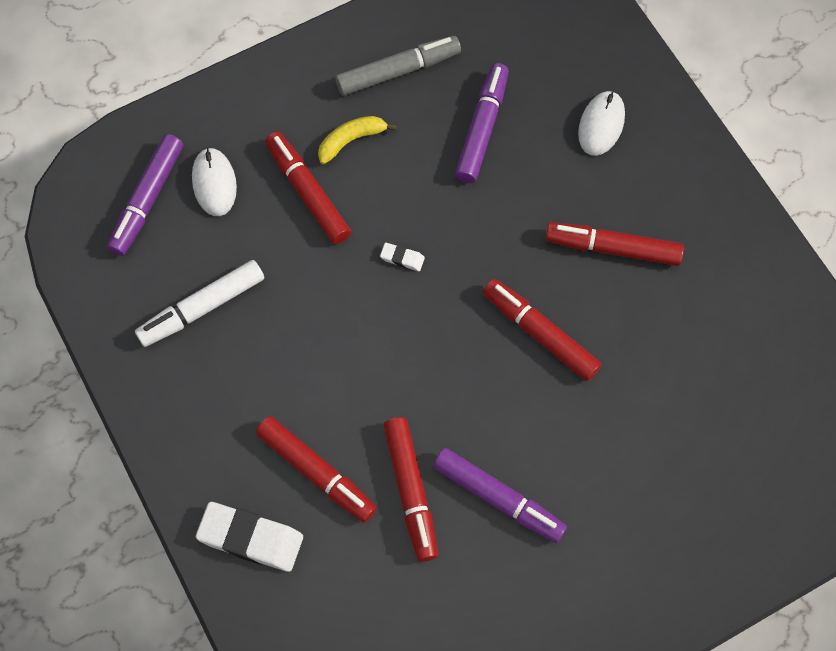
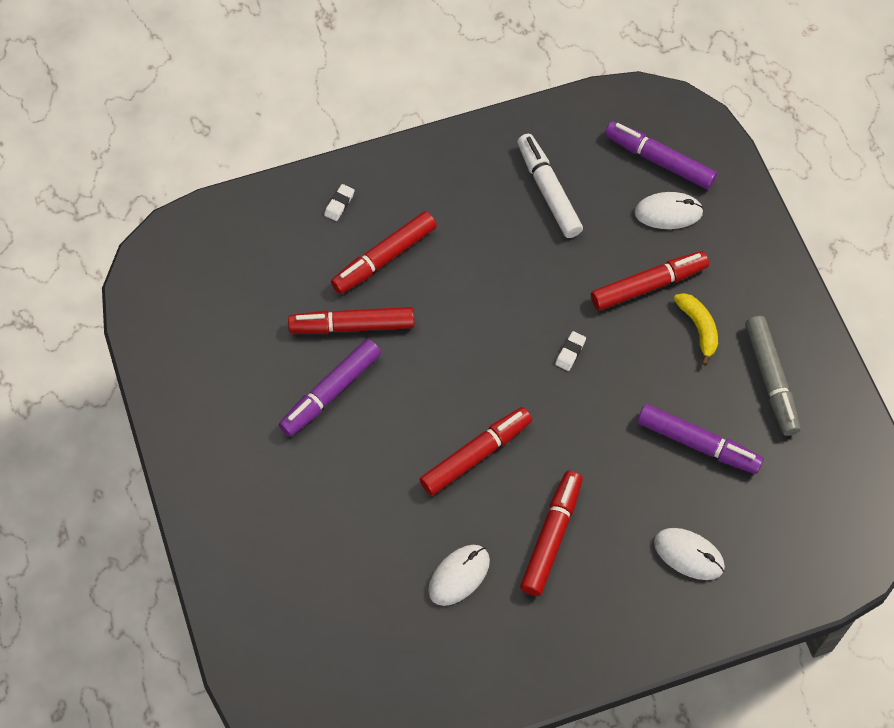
camera: 100 degrees right, 5 degrees down
white eraser [196,502,303,572] -> white eraser [324,184,354,221], size x0.46
none -> white mouse [428,545,490,606]

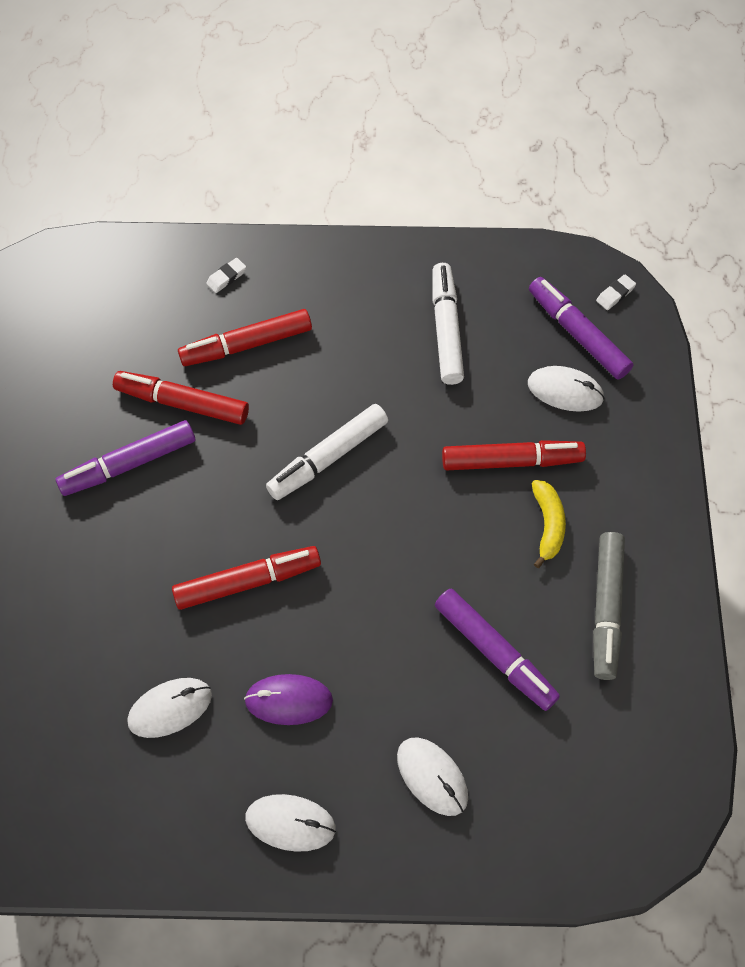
camera: 20 degrees right, 0 degrees up
red marker [520,471,583,596] -> purple mouse [244,674,333,725]
white eraser [555,331,586,371] -> white eraser moved to [596,274,636,310]
none -> white mouse [245,794,336,852]
none -> white marker [266,404,388,500]

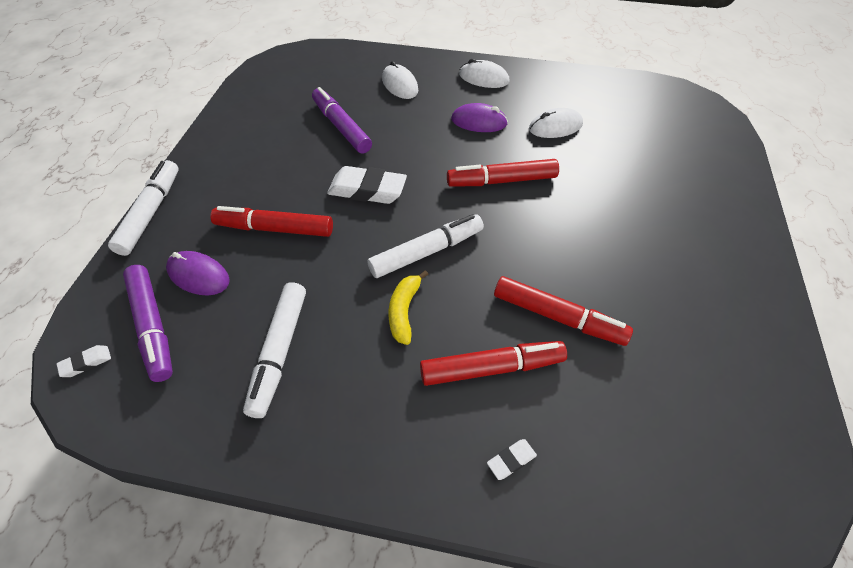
camera: 170 degrees left, 10 degrees down
purple marker [56,420,195,496] -> none
white mouse [528,366,605,412] -> purple mouse [166,251,230,295]
yellow banana [532,480,566,568] -> yellow banana moved to [388,270,429,345]
grey marker [593,532,625,680] -> none
none -> white marker [108,160,179,256]
none -> white eraser [327,166,407,204]

